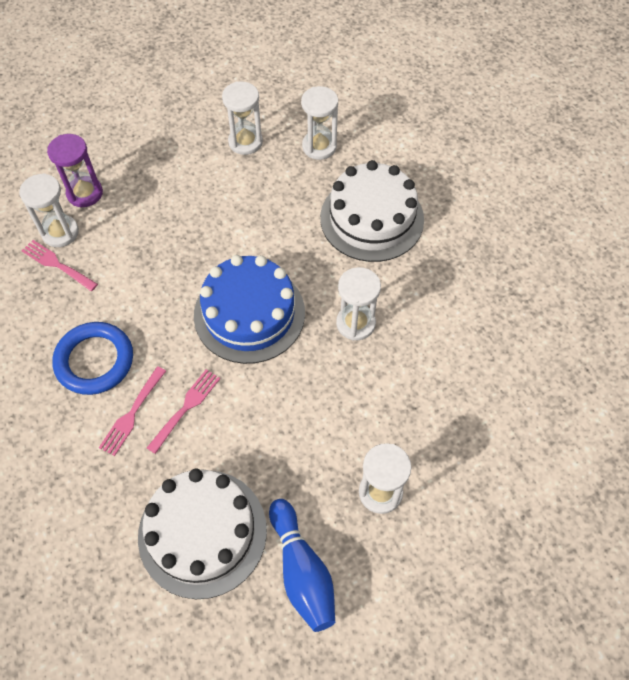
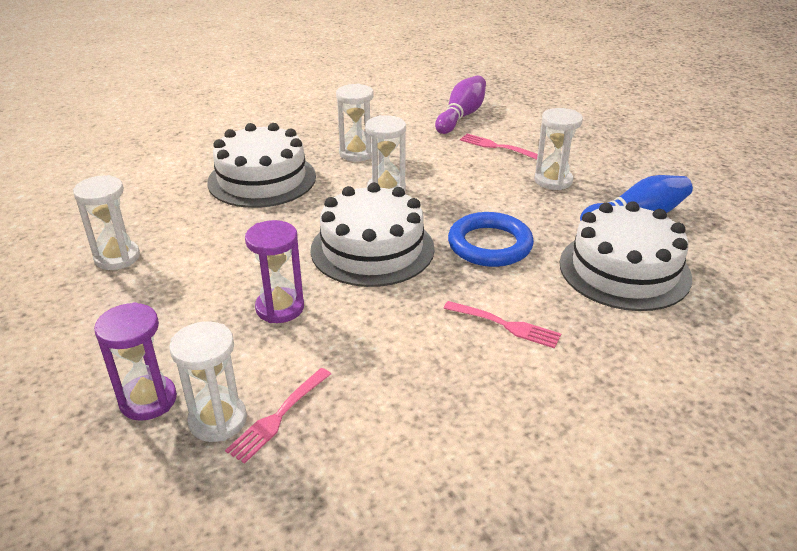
camera: 90 degrees left, 25 degrees down
blue ring [52,322,133,395] -> blue ring moved to [448,212,534,267]
pink fork [147,369,220,454] -> pink fork moved to [460,134,538,160]
blue cake [194,255,305,364] -> white cake [311,183,434,287]
white hourglass [301,86,338,160] -> white hourglass moved to [336,84,374,161]
none -> purple hourglass [245,220,304,323]
none -> purple bowling pin [435,76,486,134]

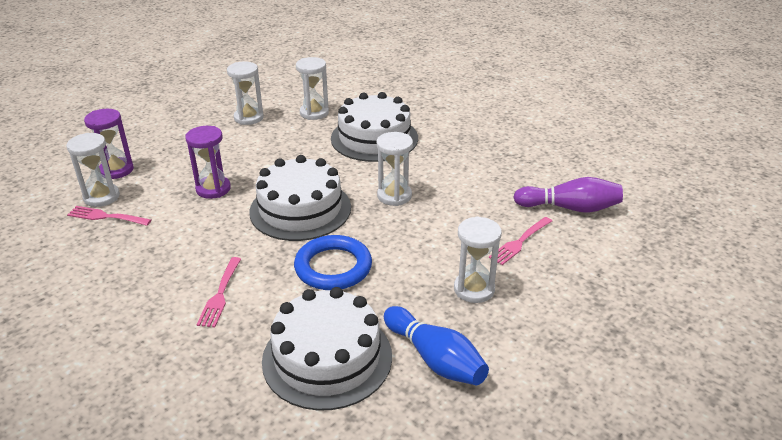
camera: 70 degrees right, 0 degrees up
white hourglass [336,84,374,161] -> white hourglass moved to [296,57,329,120]
pink fork [460,134,538,160] -> pink fork turned 150 degrees counterclockwise [489,217,552,265]

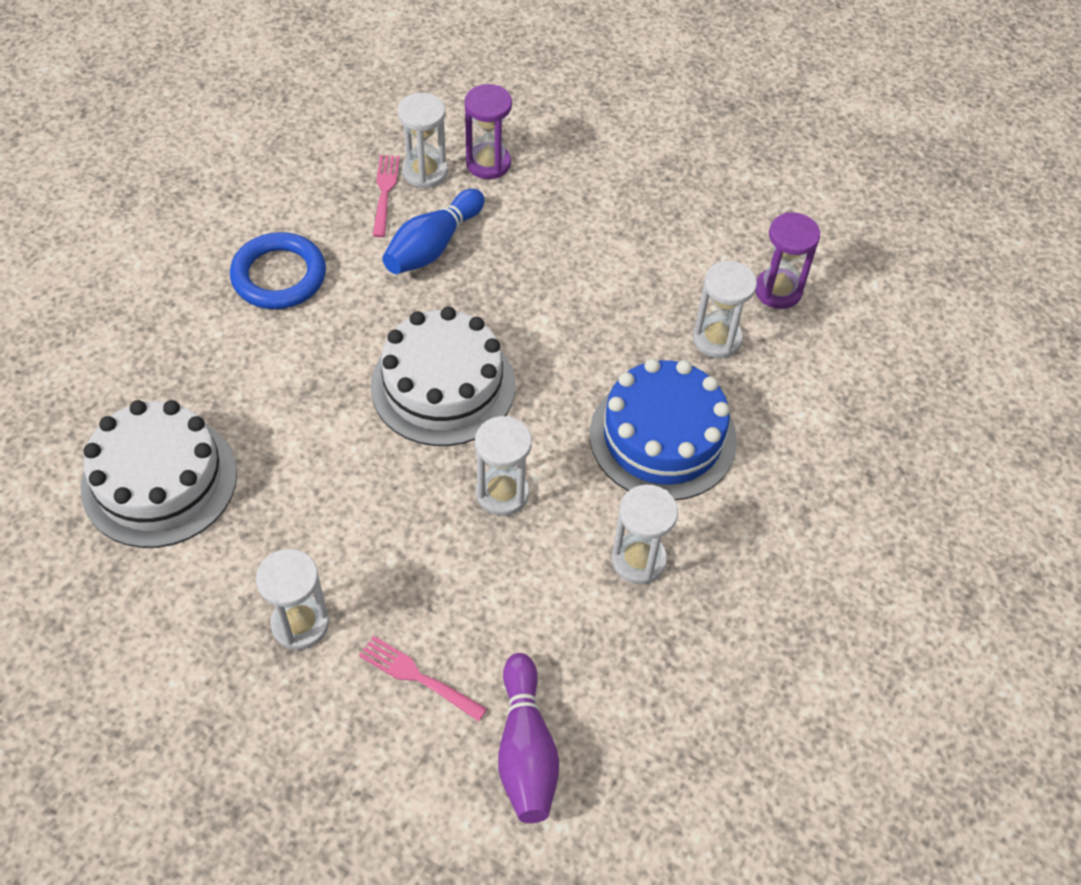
camera: 75 degrees right, 20 degrees up
purple hourglass [185,126,231,199] -> purple hourglass moved to [755,212,820,309]
pink fork [196,257,241,327] -> none
white hourglass [227,62,264,125] -> white hourglass moved to [612,484,678,584]
blue ring [294,235,372,290] -> blue ring moved to [230,232,326,309]
white cake [331,92,418,162] -> blue cake [590,358,737,501]
blue bowling pin [384,306,489,385] -> blue bowling pin moved to [382,189,485,274]

